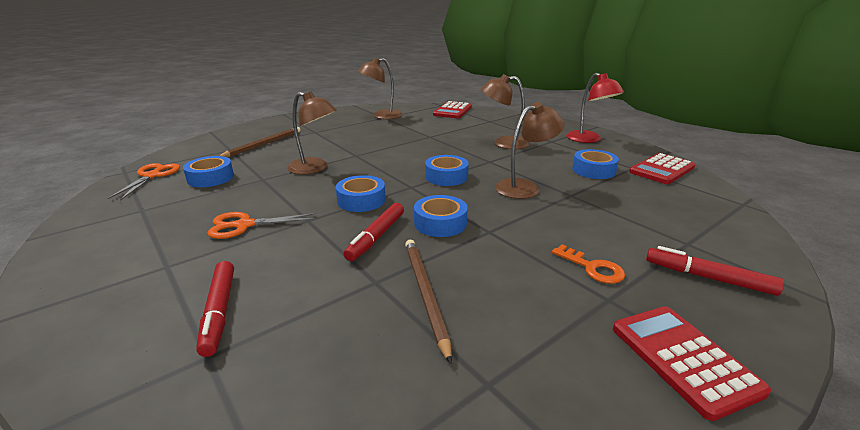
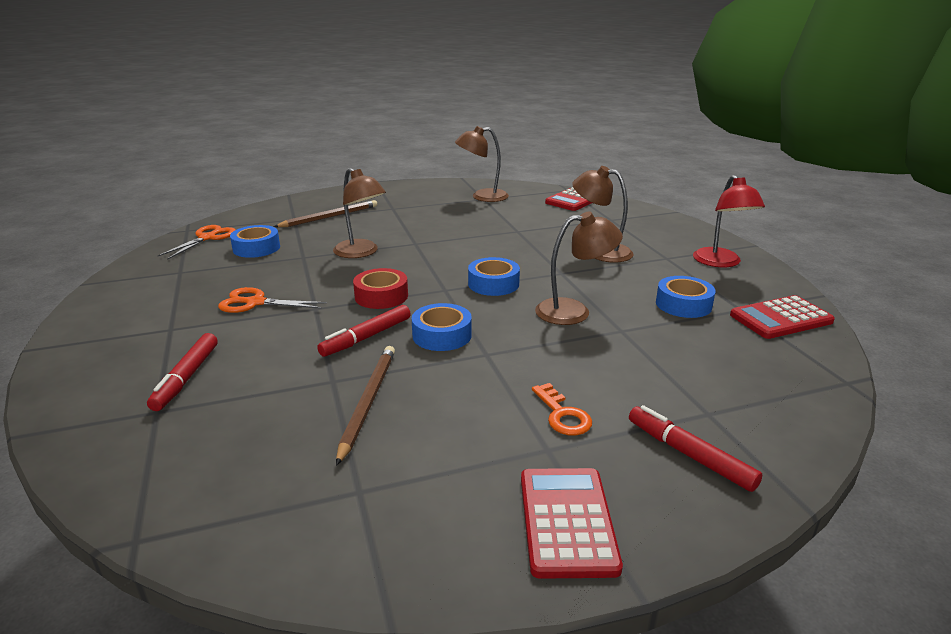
camera: 20 degrees right, 0 degrees up
blue tape [336,175,386,212] -> red tape [353,268,408,309]

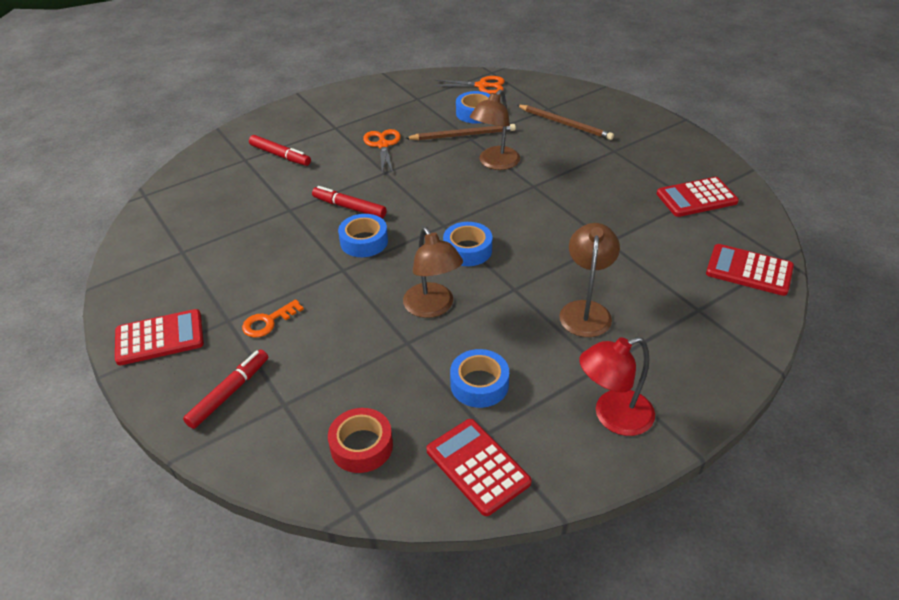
camera: 75 degrees right, 15 degrees up
red marker [147,333,218,411] -> red marker turned 135 degrees counterclockwise [249,135,311,166]
brown pencil [336,346,395,466] -> brown pencil moved to [405,124,516,140]
red tape [353,268,408,309] -> red tape moved to [328,408,393,473]
brown lamp [455,126,509,202] -> red calculator [657,177,739,217]

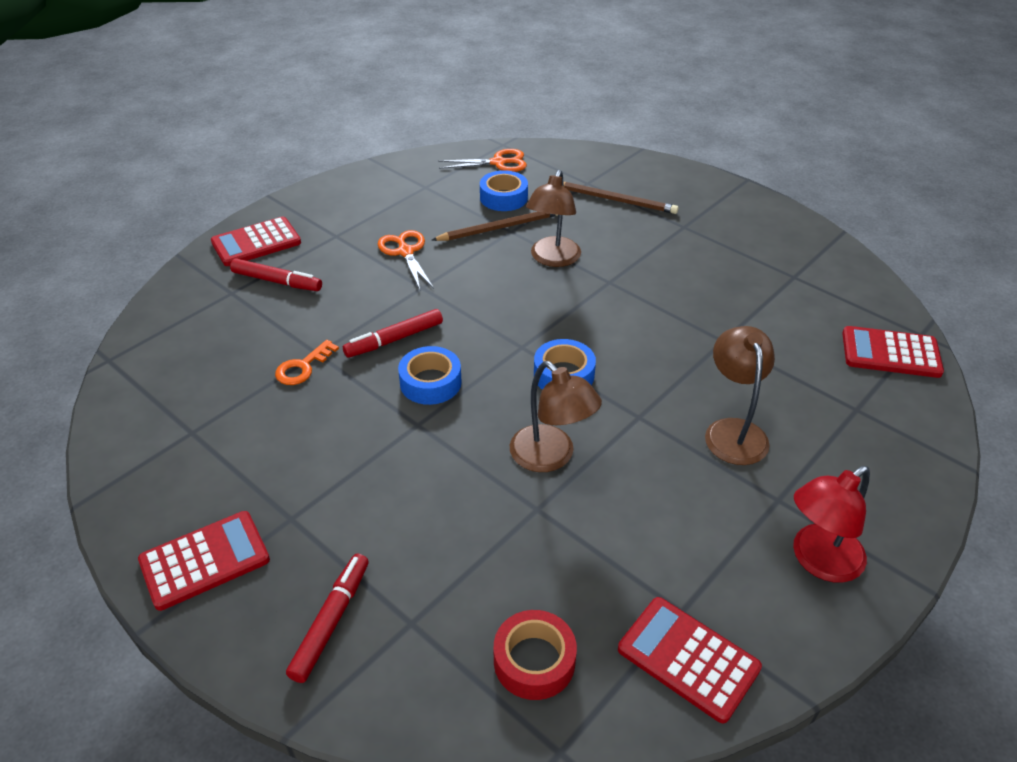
camera: 15 degrees left, 0 degrees up
orange key [242,299,304,338] -> orange key moved to [275,340,339,385]
red marker [312,186,387,218] -> red marker turned 45 degrees counterclockwise [343,309,443,358]
blue tape [450,349,509,408] -> none
red calculator [657,177,739,217] -> red calculator moved to [211,217,301,266]

